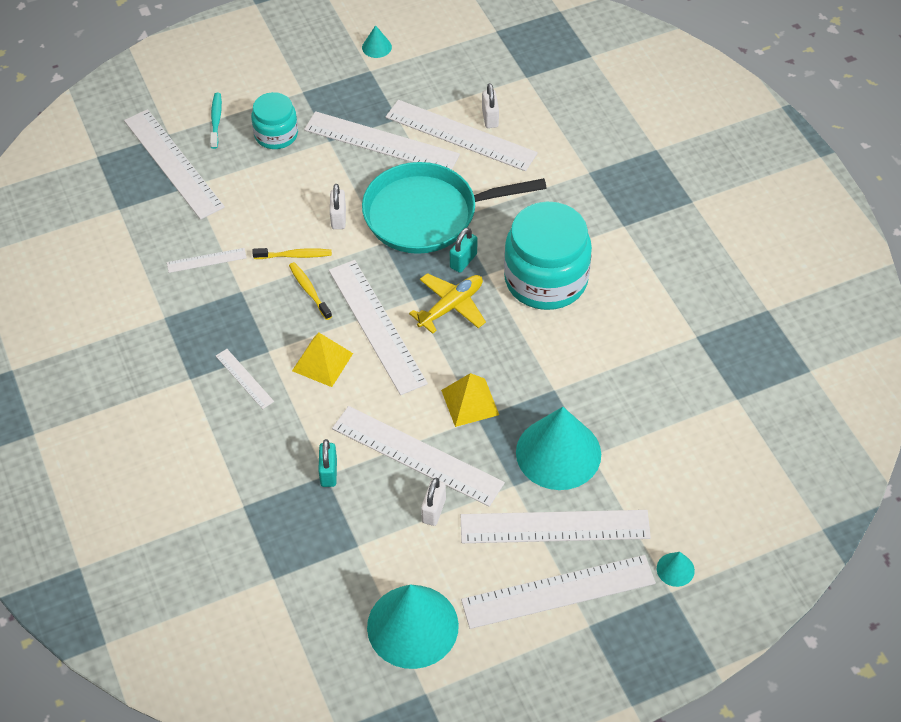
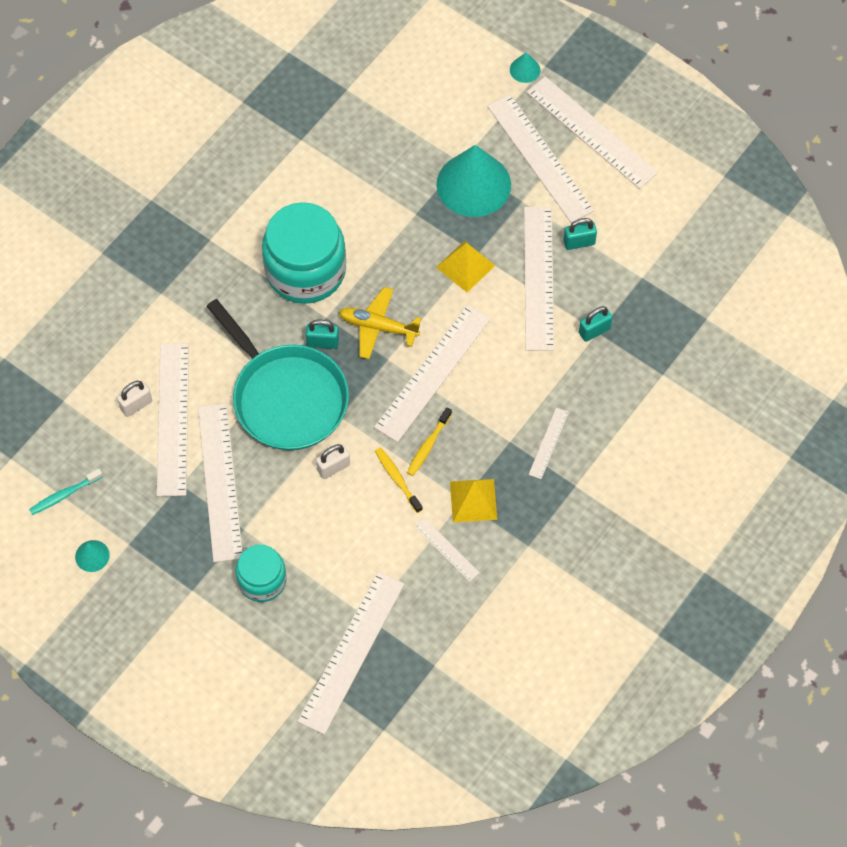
camera: 120 degrees left, 10 degrees up
turquoise toothbrush [210,93,222,149] -> turquoise toothbrush moved to [29,469,103,515]
yellow pyramid [292,333,353,387] -> yellow pyramid moved to [450,479,497,522]
turquoise cone [367,584,459,669] -> none
white padlock [421,478,446,526] -> turquoise padlock [563,218,597,250]

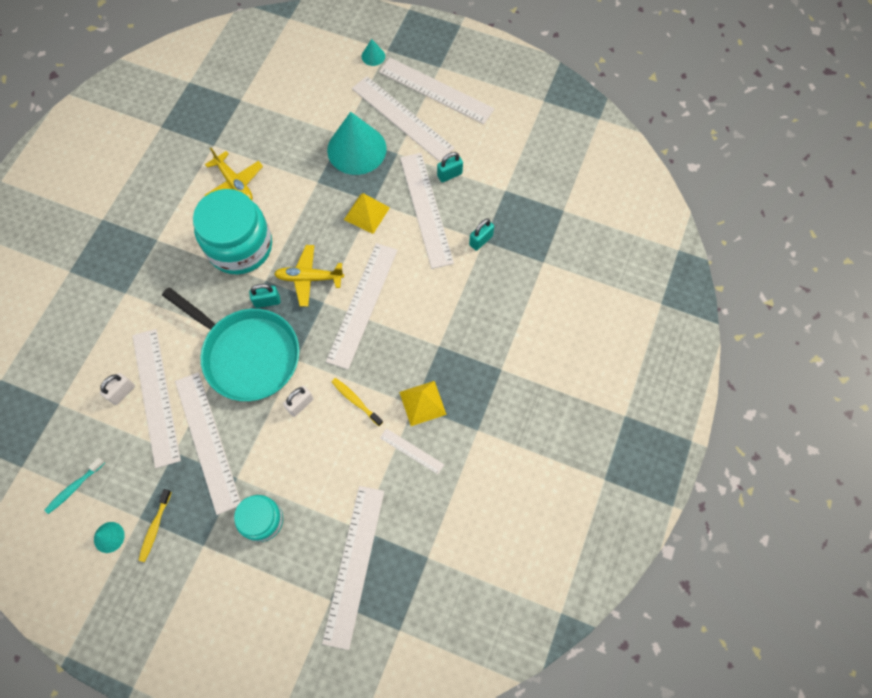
camera: 15 degrees left, 5 degrees up
yellow toothbrush [407,407,452,476] -> yellow toothbrush moved to [138,489,171,562]
white ruler [529,408,569,479] -> none
none -> yellow plane [205,148,263,200]

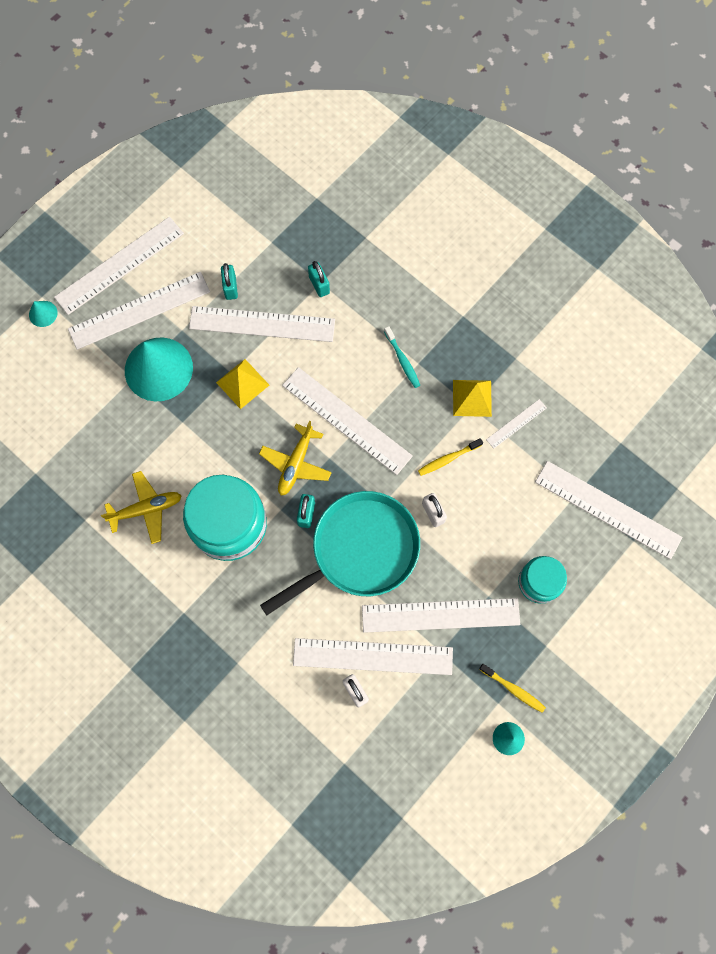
camera: 70 degrees left, 5 degrees up
turquoise toothbrush [44,458,105,514] -> turquoise toothbrush moved to [384,326,420,388]

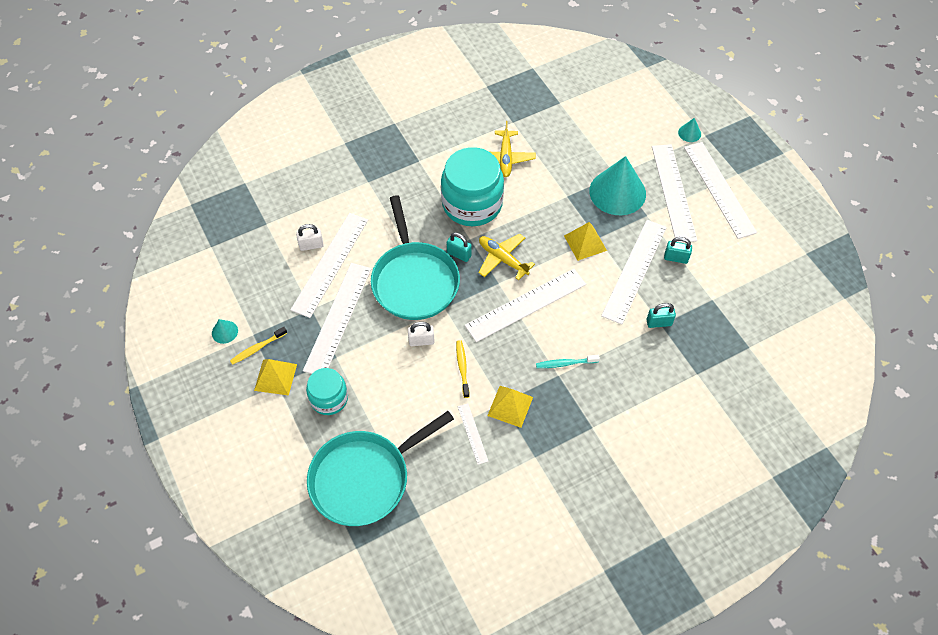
camera: 110 degrees right, 15 degrees down
white ruler [535,461,683,560] -> turquoise pan [307,411,454,526]
none -> yellow pyramid [254,359,297,396]

